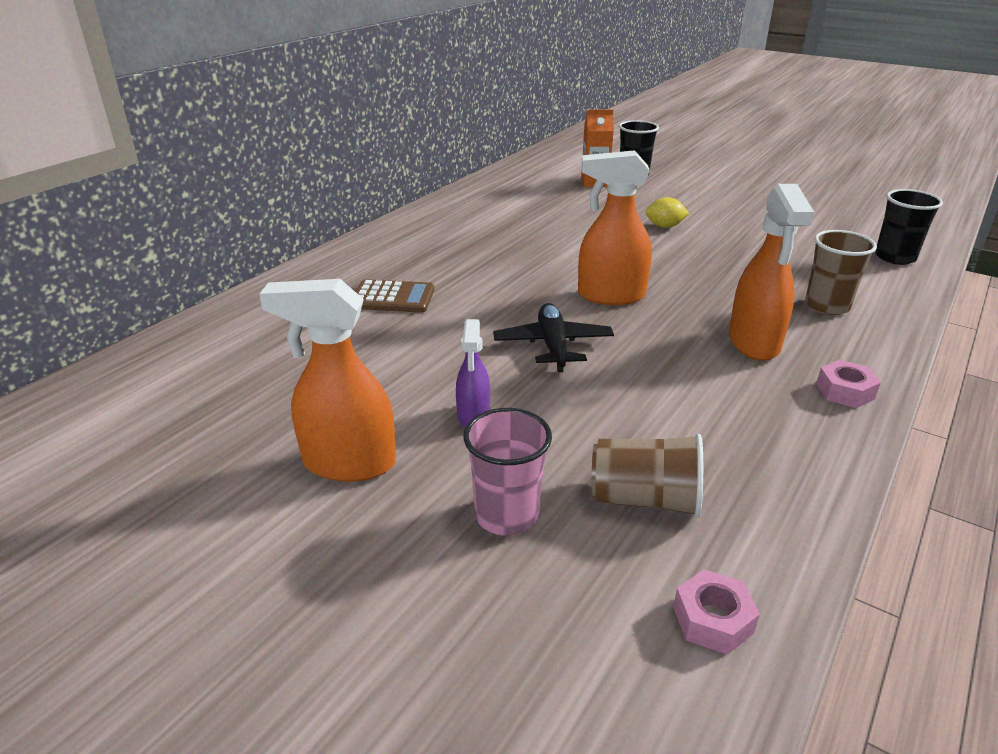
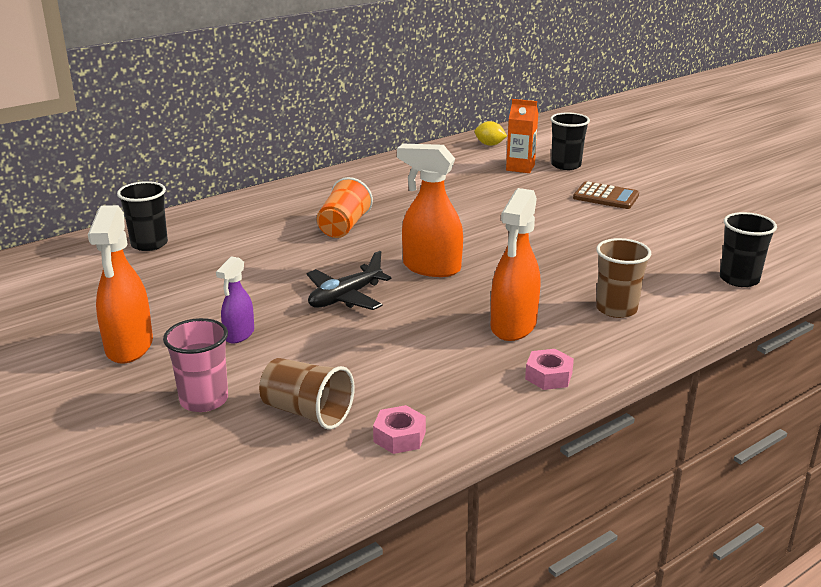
camera: 20 degrees right, 5 degrees down
orange spray bottle [259,279,396,482] -> orange spray bottle turned 120 degrees counterclockwise [88,205,153,364]
brown calculator [356,279,434,313] -> brown calculator moved to [573,181,639,209]
black plane [493,303,614,372] -> black plane turned 150 degrees counterclockwise [307,251,392,310]
yellow lemon [645,197,689,228] -> yellow lemon moved to [475,121,507,146]
pink nut [673,569,760,655] -> pink nut moved to [373,405,426,454]
none -> black cup [117,181,168,251]
none -> orange cup [317,177,373,238]

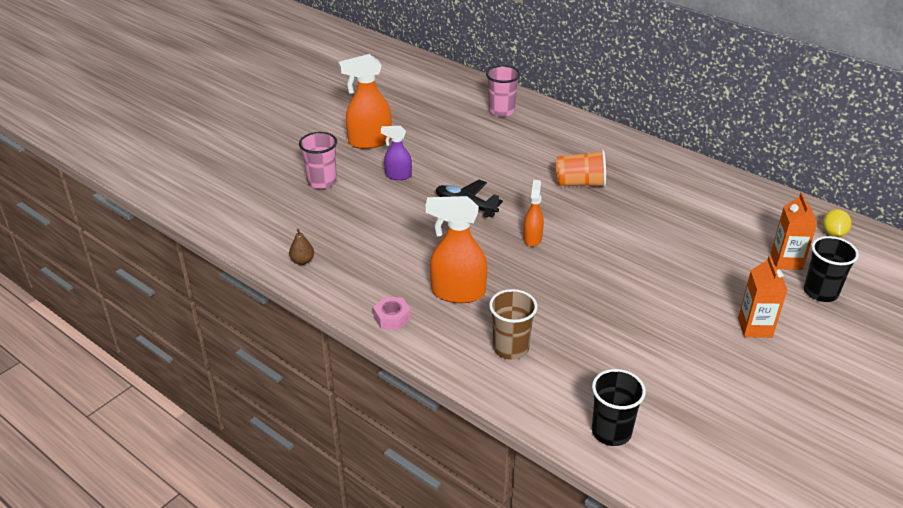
camera: 75 degrees right, 10 degrees up
black cup [117,181,168,251] -> pink cup [486,65,520,117]
brown cup [259,358,355,430] -> none
pink nut [373,405,426,454] -> brown pear [289,229,314,265]
orange spray bottle [397,144,463,277] -> orange spray bottle [523,180,544,247], size x0.58
brown calculator [573,181,639,209] -> orange carton [738,256,787,338]

